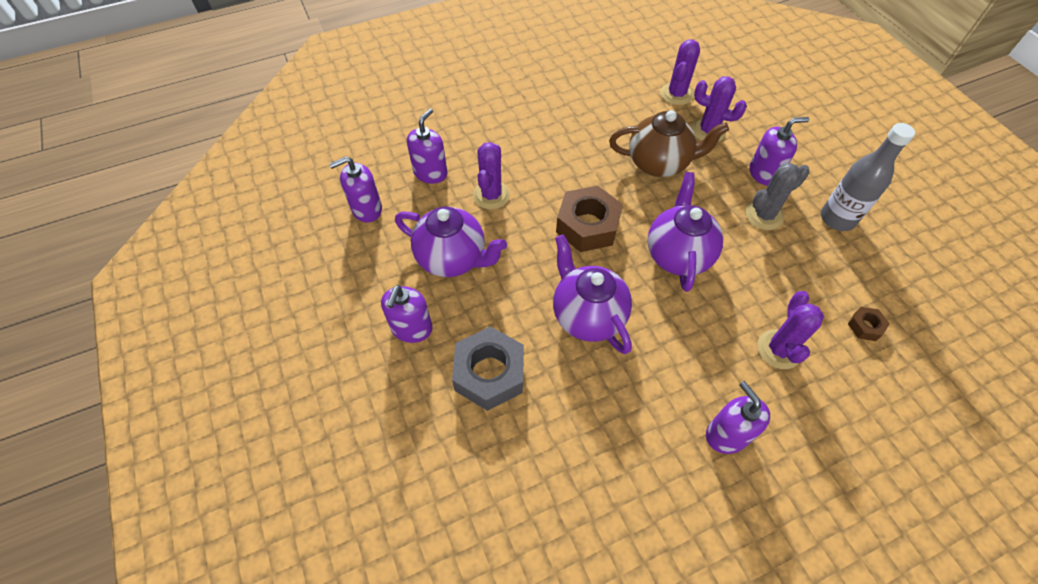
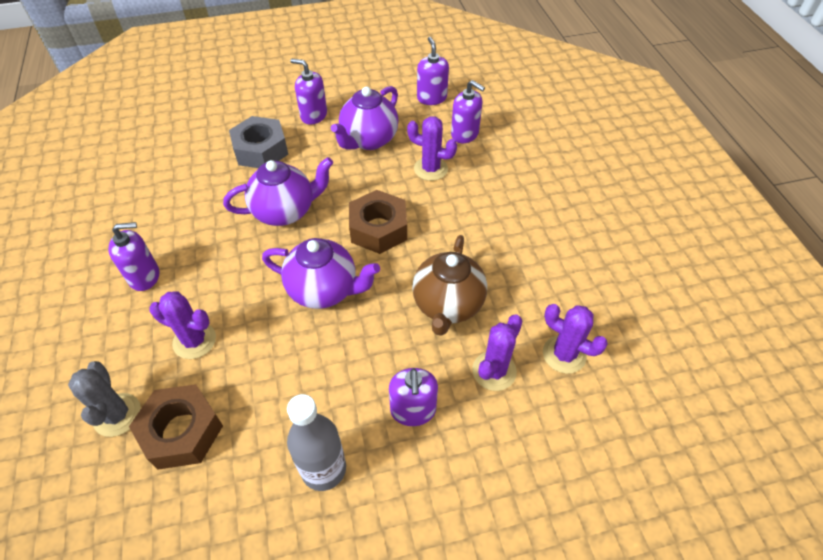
camera: 100 degrees right, 5 degrees down
grey cactus [745,163,810,230] -> grey cactus moved to [68,361,141,437]
brown nut [848,307,890,341] -> brown nut [129,384,223,470], size x2.17

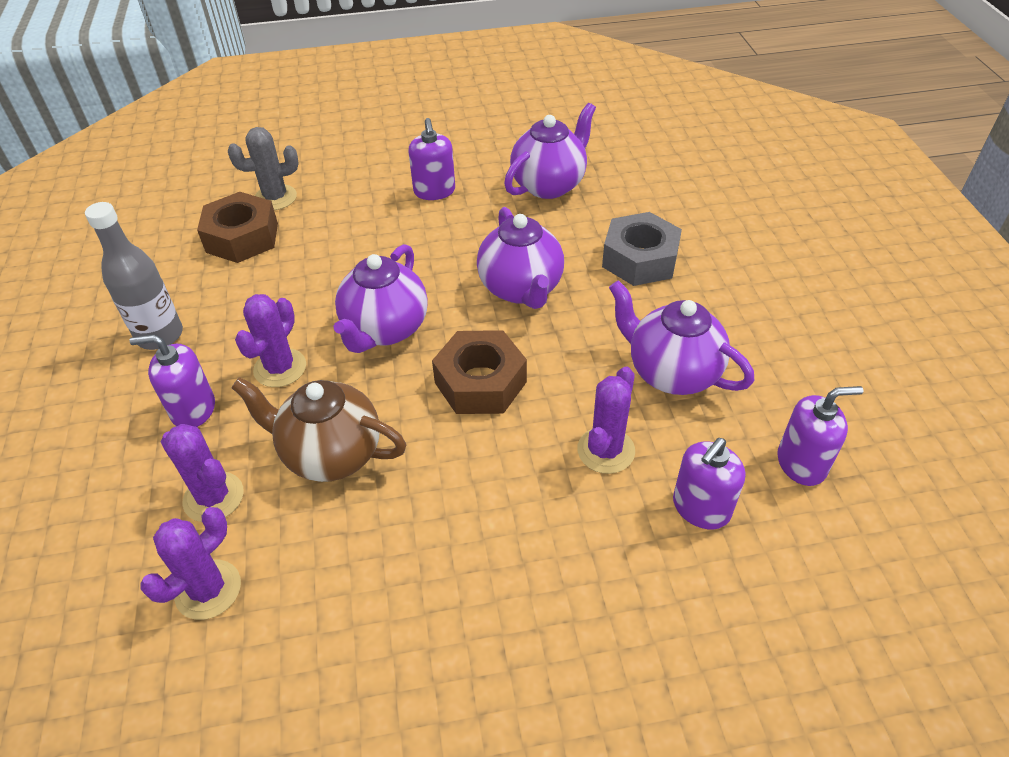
camera: 95 degrees right, 5 degrees down
purple cactus [149,291,216,359] -> purple cactus moved to [235,294,306,387]
purple soap dispenser [290,59,327,125] -> none
none -> purple teapot [504,103,596,199]

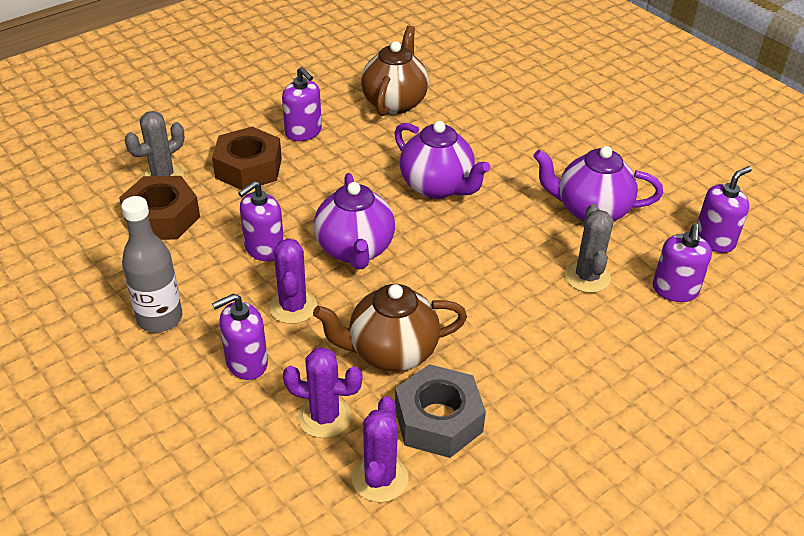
camera: 30 degrees left, 5 degrees down
brown nut [432,330,527,414] -> brown nut moved to [212,127,282,190]
purple teapot [504,103,596,199] -> brown teapot [361,26,429,116]
purple cactus [577,366,635,474] -> grey cactus [565,204,613,293]
grey nut [602,212,682,286] -> grey nut moved to [395,364,486,458]
none -> purple soap dispenser [238,181,284,262]

